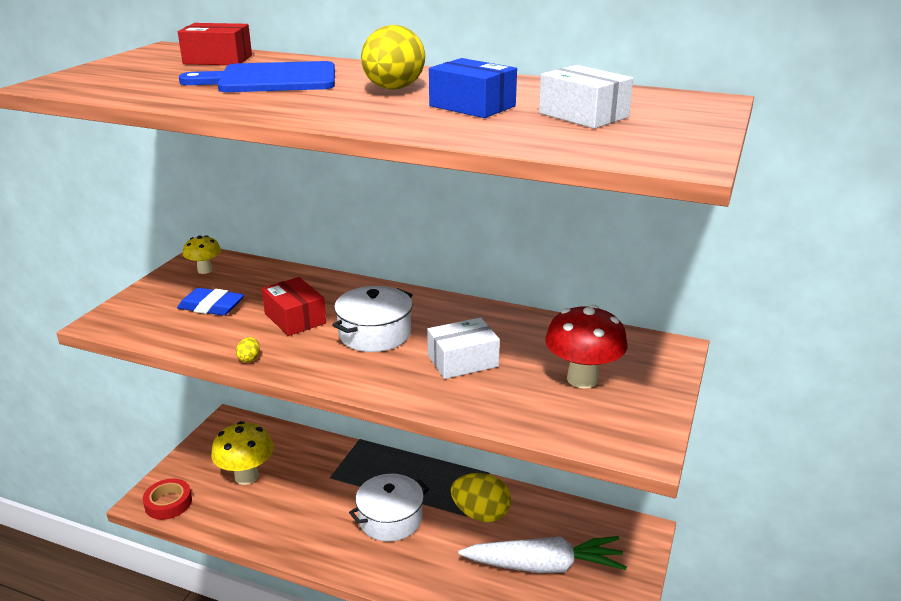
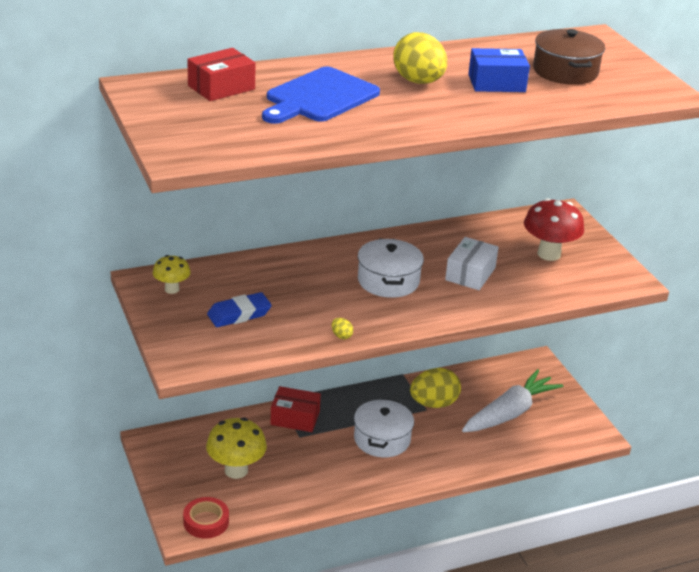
camera: 45 degrees left, 5 degrees up
red box [262,277,326,336] -> red box moved to [270,386,321,432]
white box [539,65,633,128] -> brown pot [533,29,605,85]

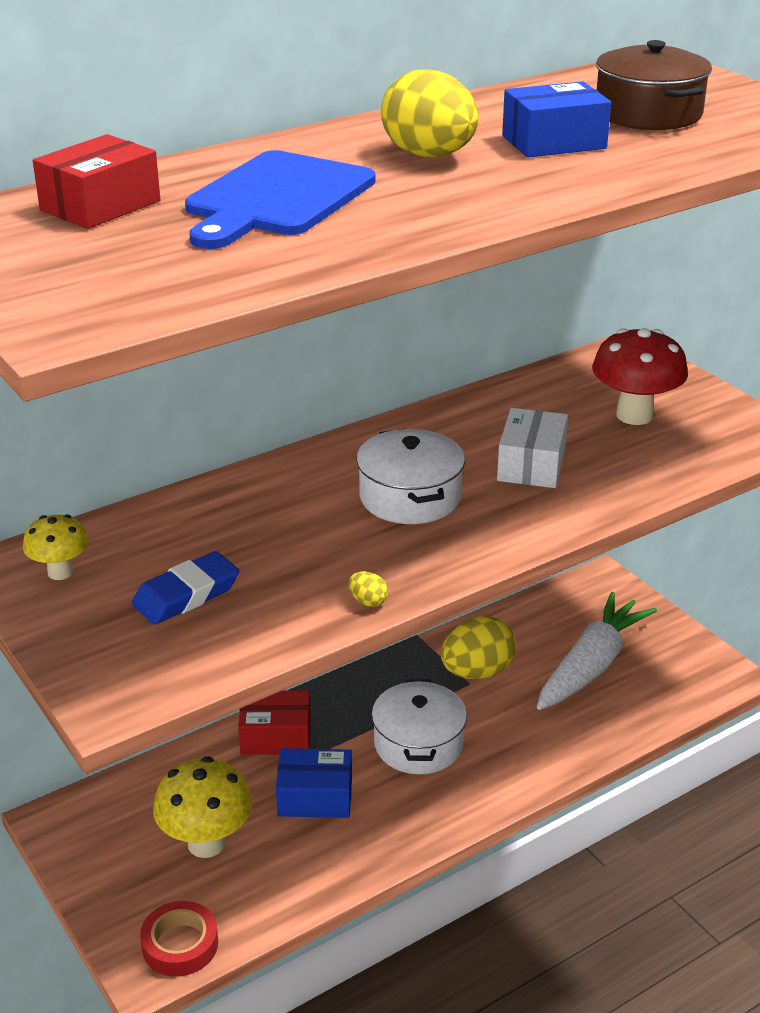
camera: 10 degrees left, 0 degrees up
none -> blue box [276,748,352,818]

